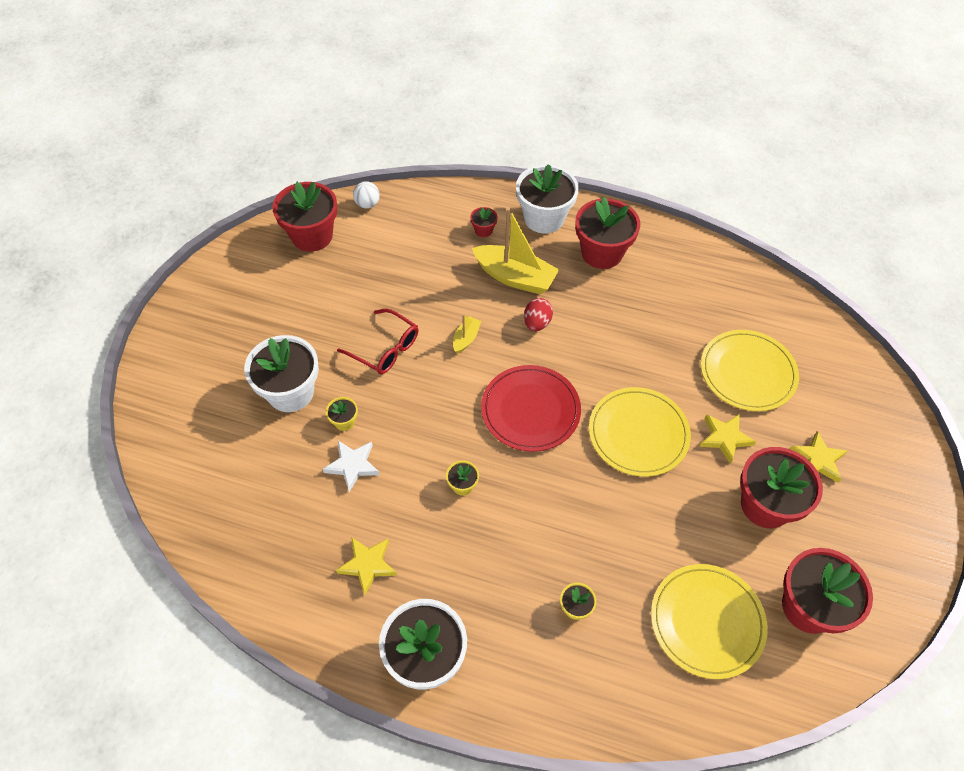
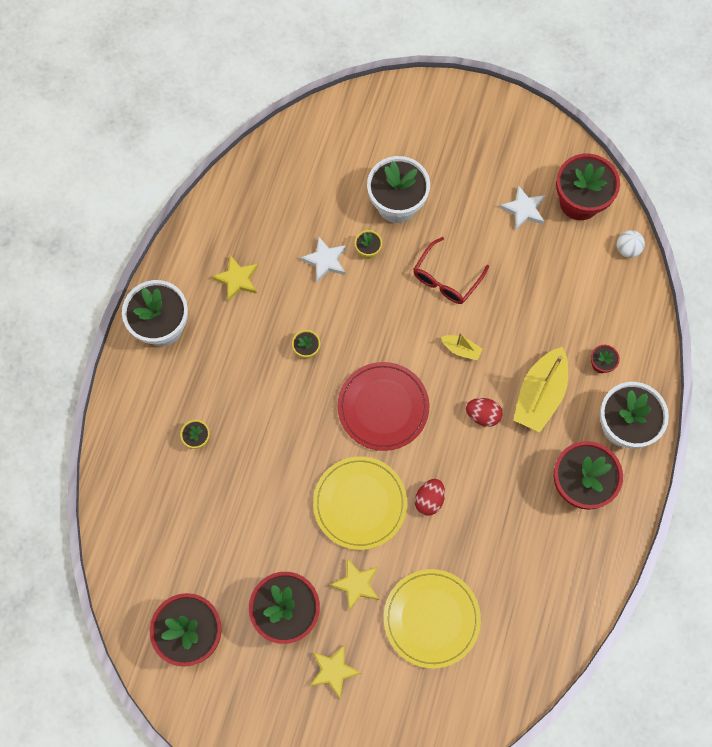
camera: 90 degrees right, 15 degrees up
yellow plate [651,564,768,679] -> none
none -> red egg [415,479,445,515]
none -> white star [500,185,545,231]

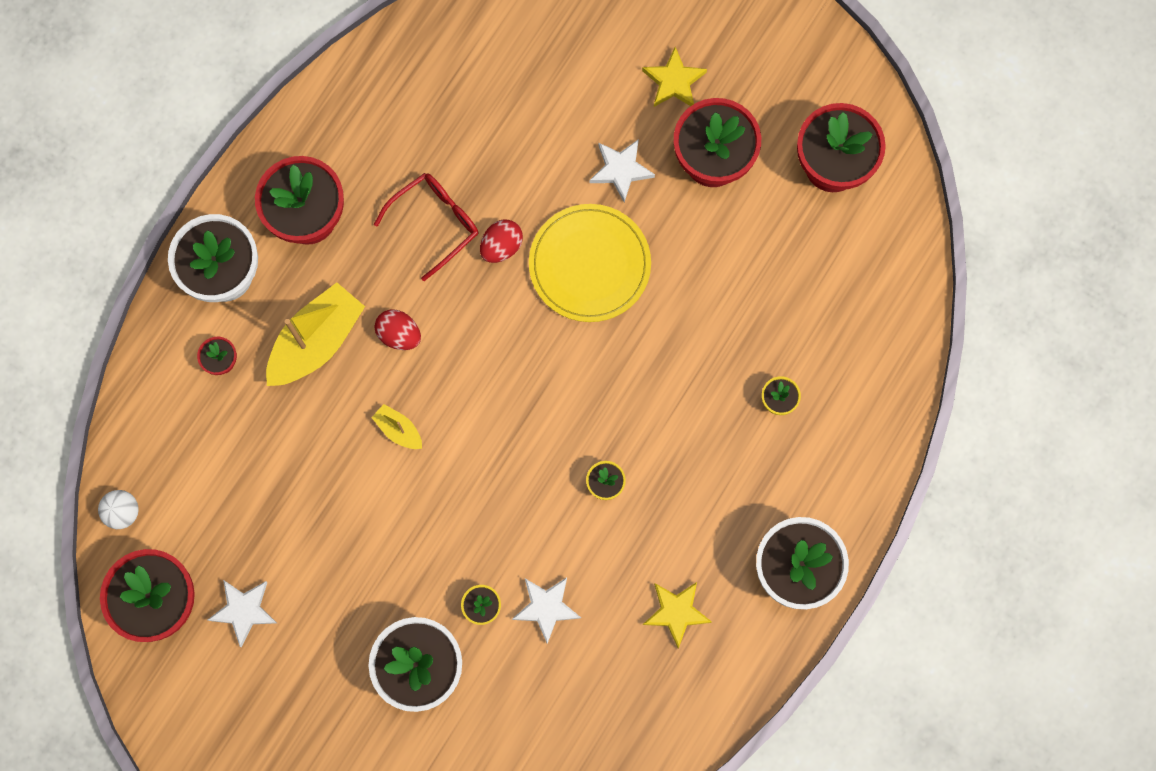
camera: 165 degrees left, 5 degrees up
yellow star [329,558,379,611] -> white star [590,139,655,203]
red plate [338,362,429,451] -> none
yellow plate [384,569,481,669] -> none
red glasses [413,237,489,304] -> red glasses moved to [374,173,478,281]

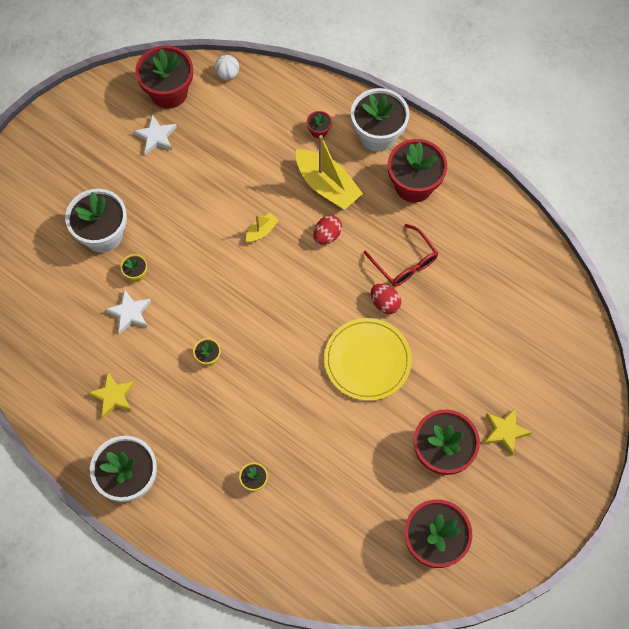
camera: 95 degrees right, 10 degrees down
white star [590,139,655,203] -> none

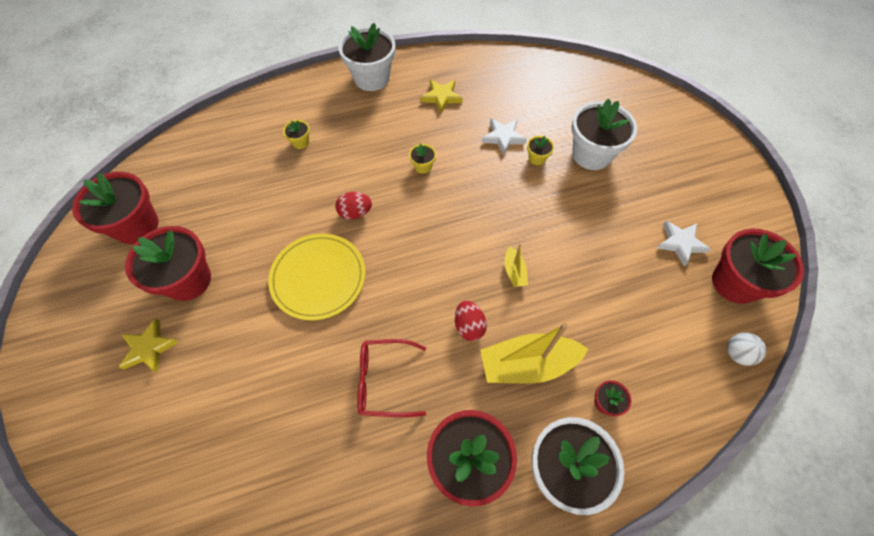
camera: 125 degrees right, 5 degrees down
red egg [371,284,401,314] -> red egg moved to [335,192,372,220]

